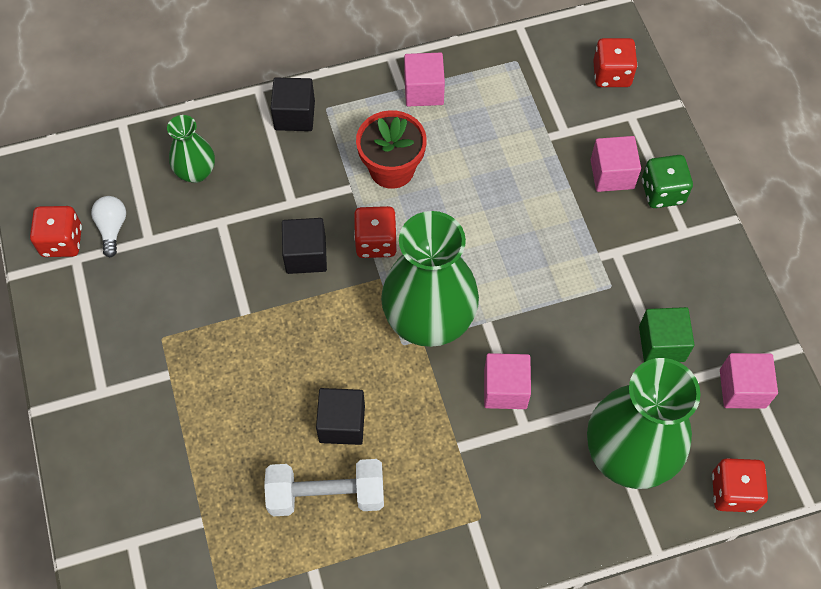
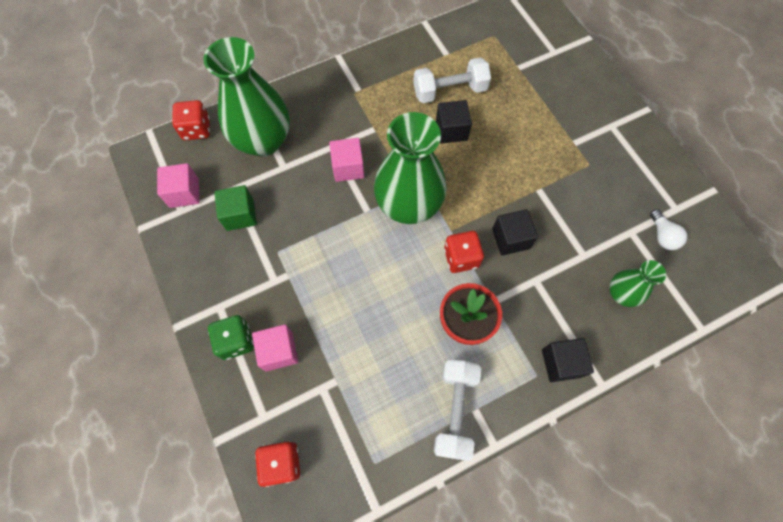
camera: 170 degrees right, 5 degrees up
red dice [30,206,82,257] -> none
pink cube [404,53,445,106] -> white dumbbell [434,360,481,461]

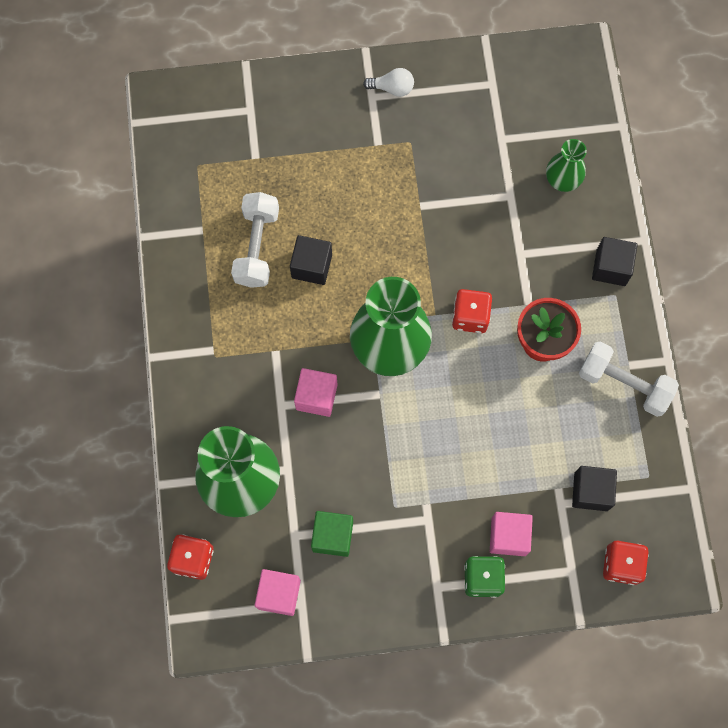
camera: 70 degrees left, 5 degrees up
black cube [492,209,538,256] -> black cube moved to [572,466,617,511]
white light bulb [650,209,687,250] -> white light bulb moved to [363,68,414,97]

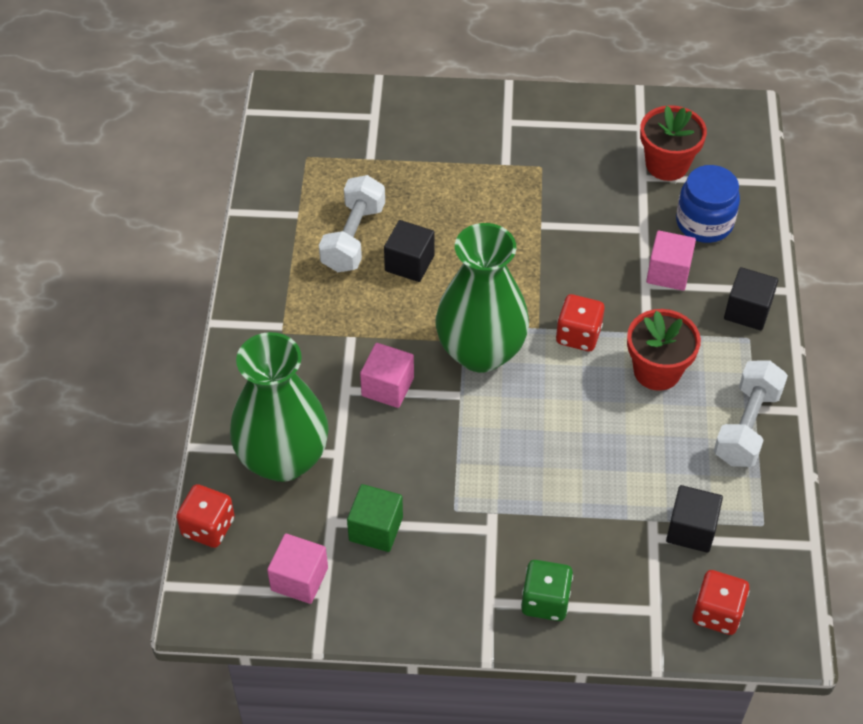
camera: 10 degrees right, 20 degrees down
white light bulb [363,68,414,97] -> none
pink cube [490,512,533,556] -> pink cube moved to [646,231,696,291]
green vase [546,139,587,192] -> blue jar [676,165,740,243]
white dumbbell [579,342,679,417] -> white dumbbell turned 75 degrees clockwise [714,361,788,467]
none -> red flower pot [640,105,707,181]

